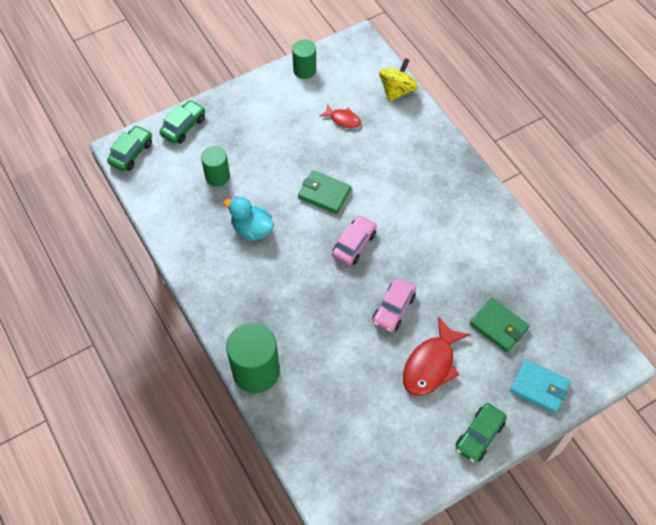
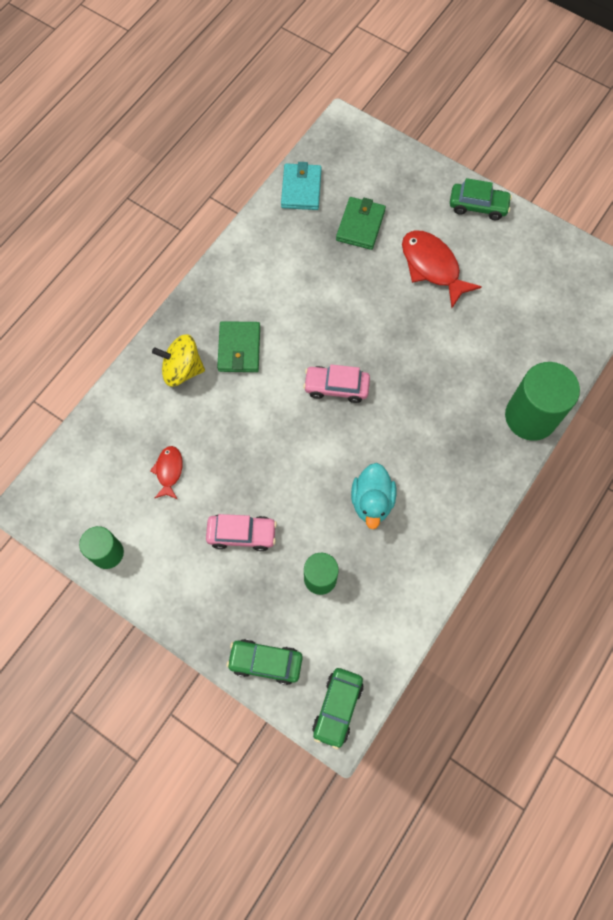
camera: 115 degrees left, 10 degrees up
green car [107,125,152,171] -> green car turned 75 degrees counterclockwise [312,668,364,749]
green wallet [298,170,351,214] -> green wallet moved to [217,321,260,372]
pink car [373,278,416,332] -> pink car moved to [206,514,277,551]
yellow spinning top [379,58,418,102] -> yellow spinning top moved to [152,334,205,387]
red fish [403,317,470,396] -> red fish turned 135 degrees counterclockwise [402,230,482,308]
turquoise wallet [510,359,570,414] -> turquoise wallet moved to [281,162,322,210]

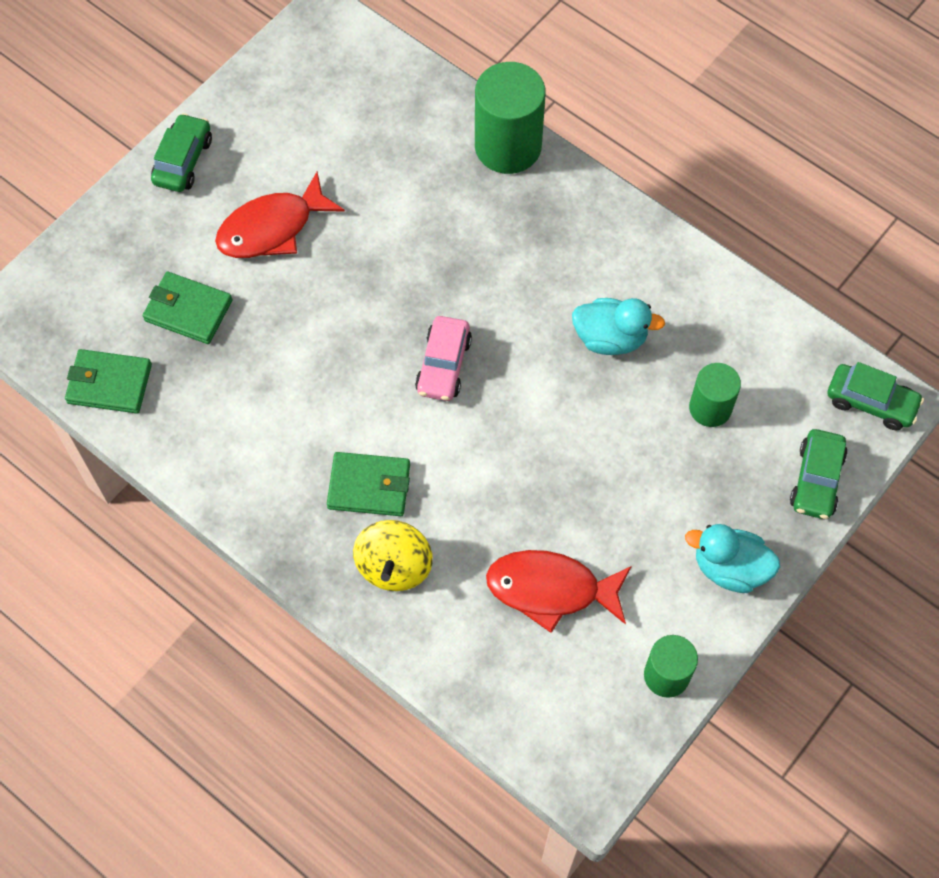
camera: 85 degrees left, 5 degrees down
red fish [150,446,183,499] -> red fish [486,550,632,633], size x1.82
pink car [206,514,277,551] -> none
turquoise wallet [281,162,322,210] -> green wallet [65,349,152,414]
none -> turquoise duck [685,524,780,593]

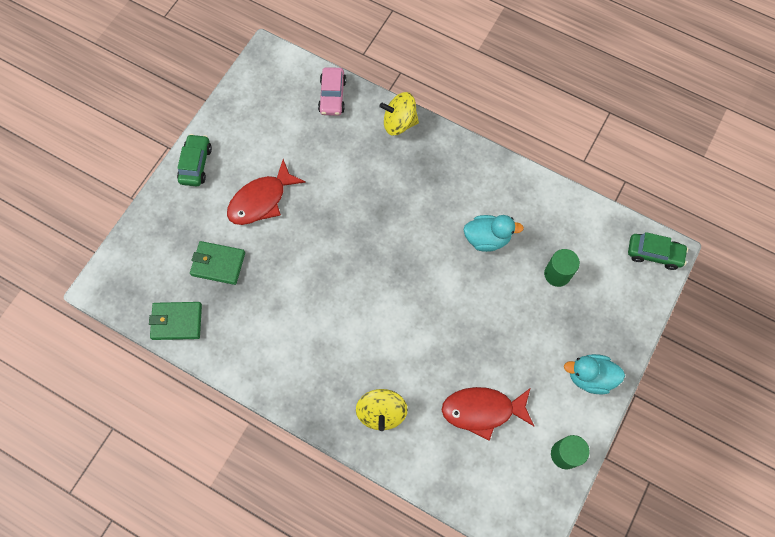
camera: 10 degrees left, 5 degrees up
green wallet [327,452,410,516] -> none
pink car [415,316,472,401] -> pink car moved to [318,67,346,116]
green cylinder [475,62,546,174] -> yellow spinning top [379,92,419,135]
green car [790,429,848,519] -> none

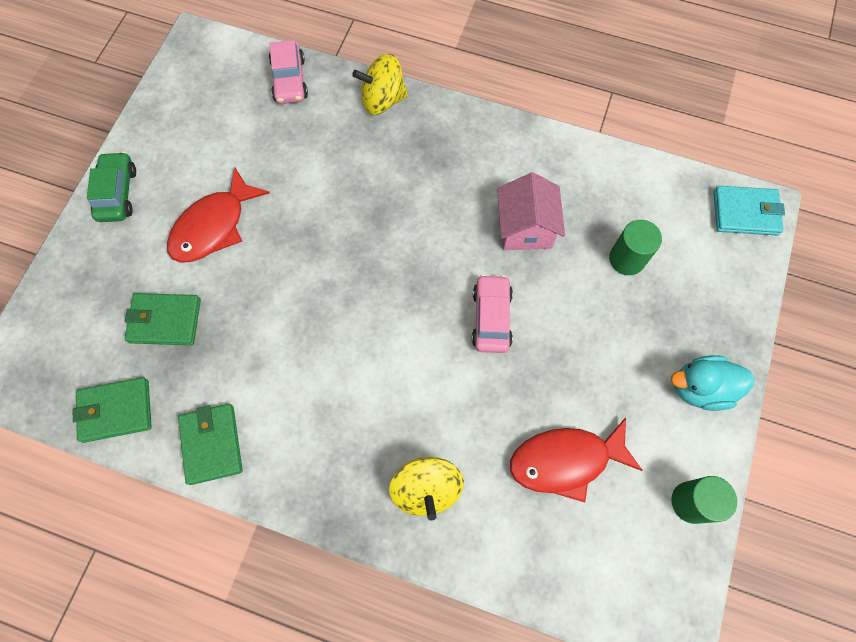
camera: 10 degrees left, 0 degrees up
turquoise duck [464,215,524,252] -> pink house [497,172,565,250]
green car [628,232,688,270] -> turquoise wallet [714,186,785,235]
none -> green wallet [178,404,243,485]
none -> pink car [472,274,513,353]

